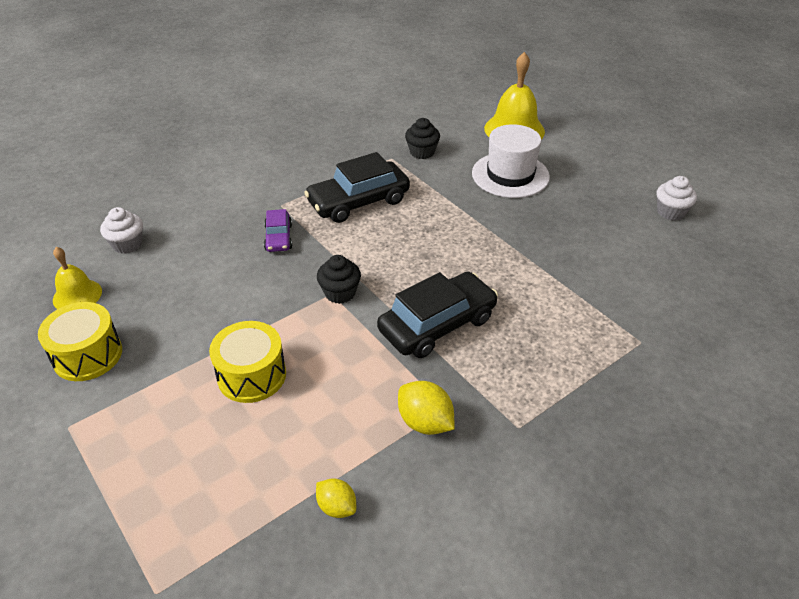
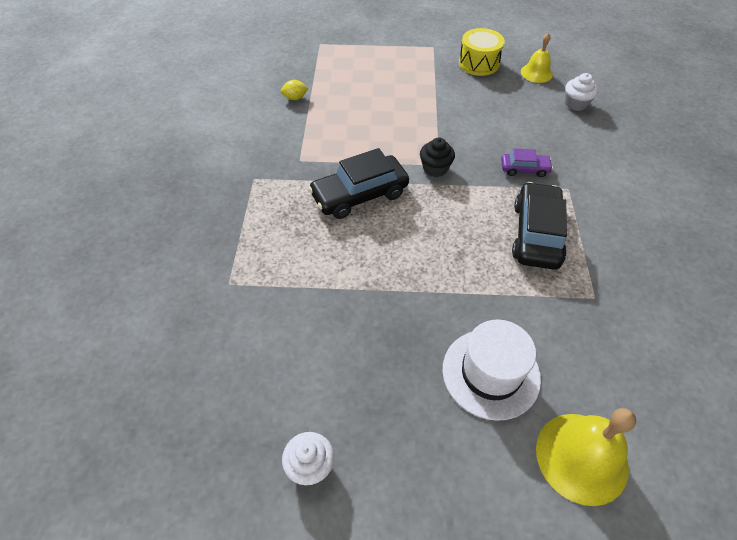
camera: 130 degrees right, 10 degrees up
yellow drum [209,321,286,403] -> none
purple car [264,209,292,252] -> purple car turned 150 degrees clockwise [501,148,553,177]
black car [377,272,498,358] -> black car turned 60 degrees clockwise [308,148,409,219]
yellow lemon [398,381,455,435] -> none
black cupcake [405,118,440,159] -> none

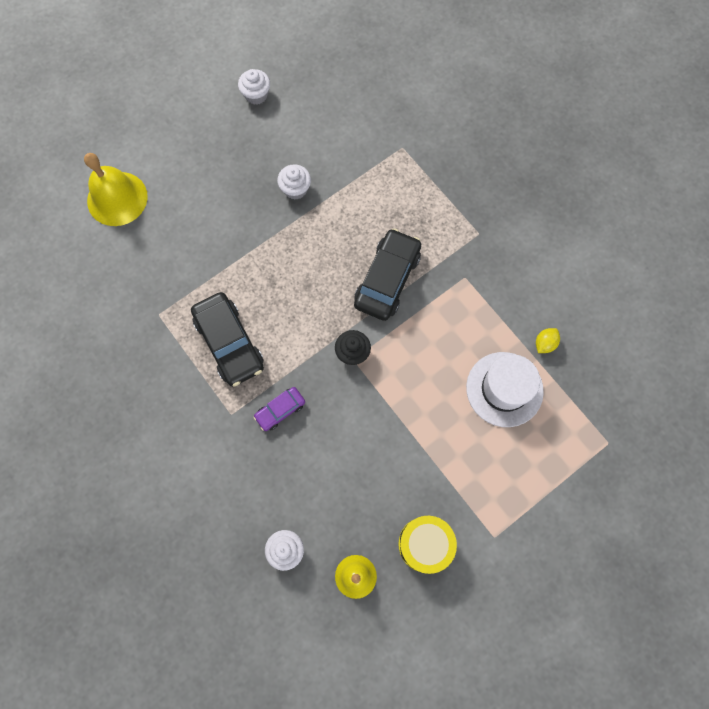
camera: 140 degrees right, 20 degrees up
white hat [442,319,541,421] -> white hat moved to [466,352,544,427]
none -> white cupcake [277,164,311,200]

